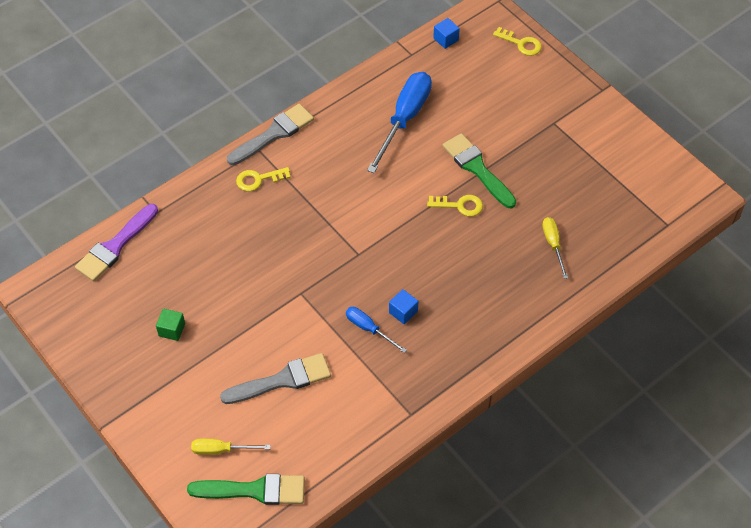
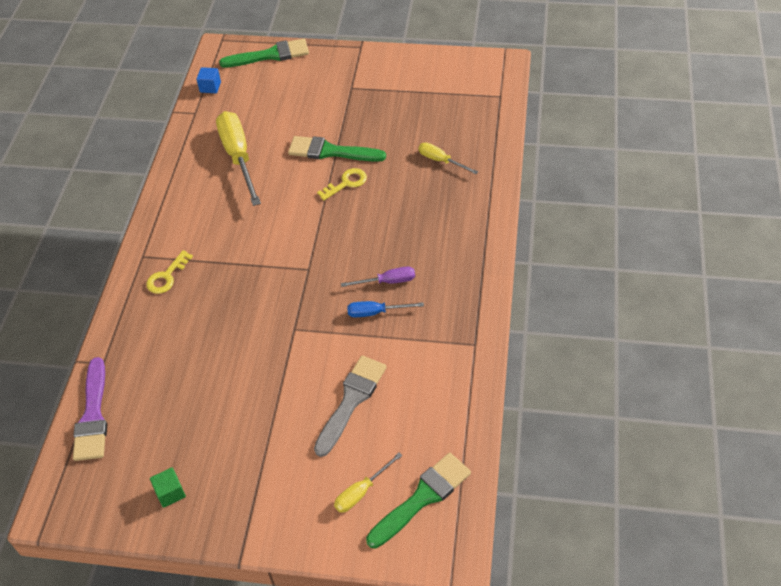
camera: 40 degrees left, 5 degrees down
green cube [156,309,185,341] -> green cube moved to [150,467,186,508]
grey brush [227,104,314,165] -> none
blue screwdriver [367,72,432,173] -> yellow screwdriver [216,111,261,206]
blue cube [389,289,418,324] -> purple screwdriver [341,266,415,287]
yellow key [493,27,542,56] -> green brush [219,39,309,68]

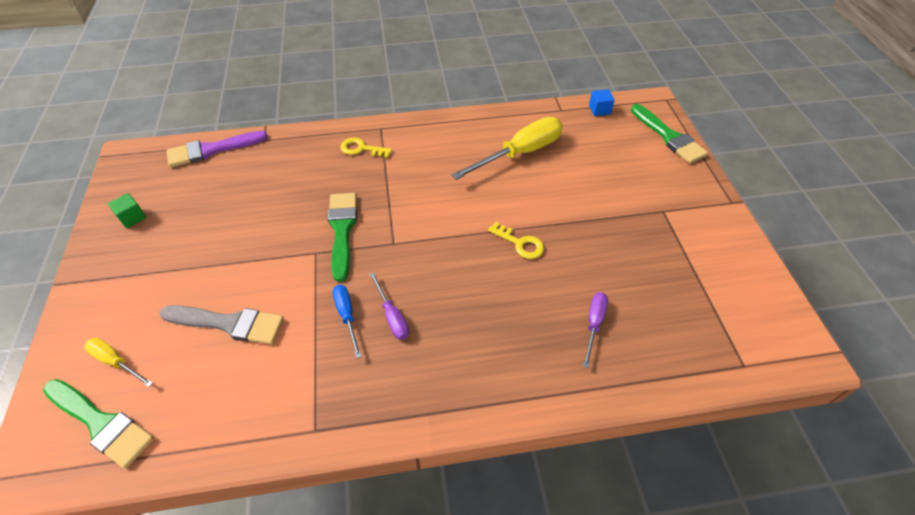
camera: 70 degrees right, 0 degrees up
green brush [288,136,386,162] -> green brush moved to [328,193,357,282]
yellow screwdriver [419,142,478,174] -> purple screwdriver [583,292,608,368]

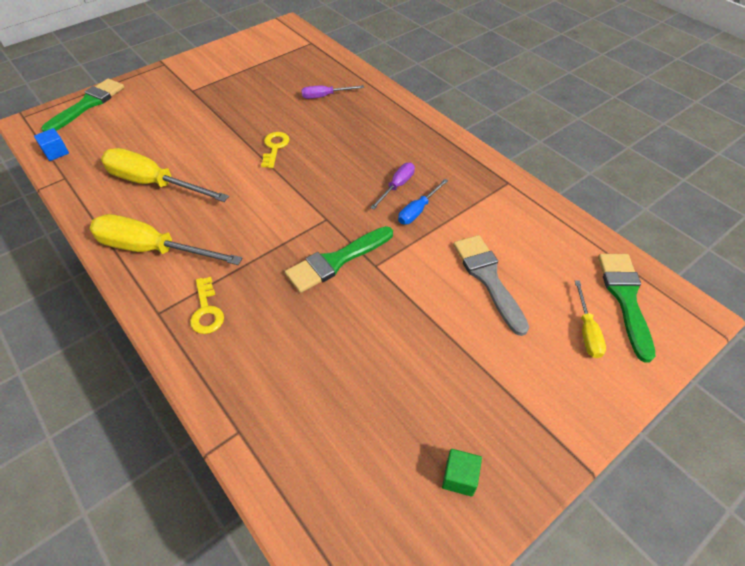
camera: 120 degrees left, 0 degrees up
purple brush [166,131,268,167] -> none
none -> yellow screwdriver [90,214,243,265]

